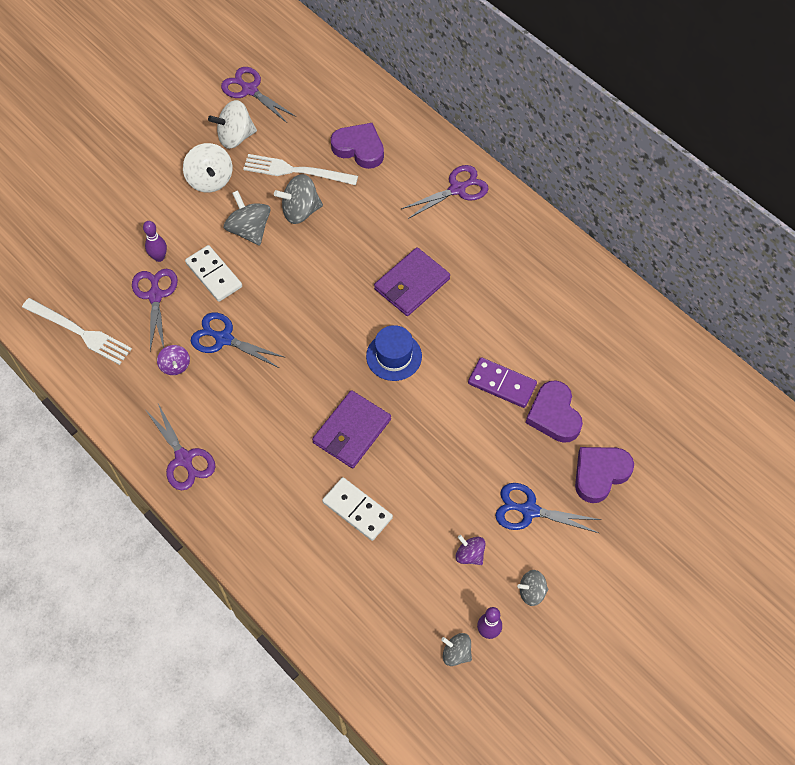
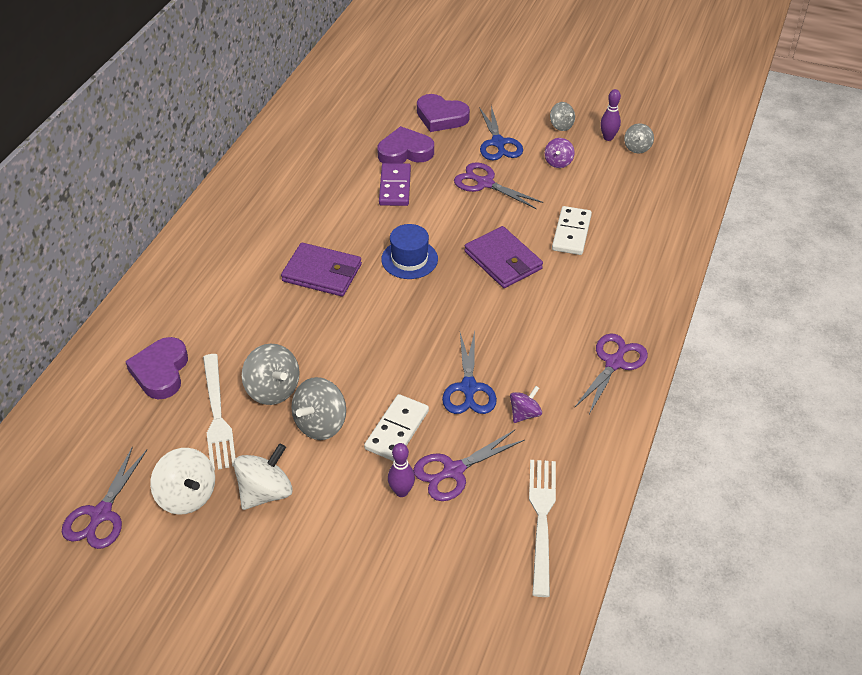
camera: 115 degrees left, 15 degrees down
purple wallet [312,390,391,468] -> purple wallet turned 45 degrees clockwise [464,226,543,288]
purple scissors [401,165,489,219] -> purple scissors moved to [454,162,543,209]
purple heart [526,380,583,443] -> purple heart turned 150 degrees counterclockwise [377,126,434,163]

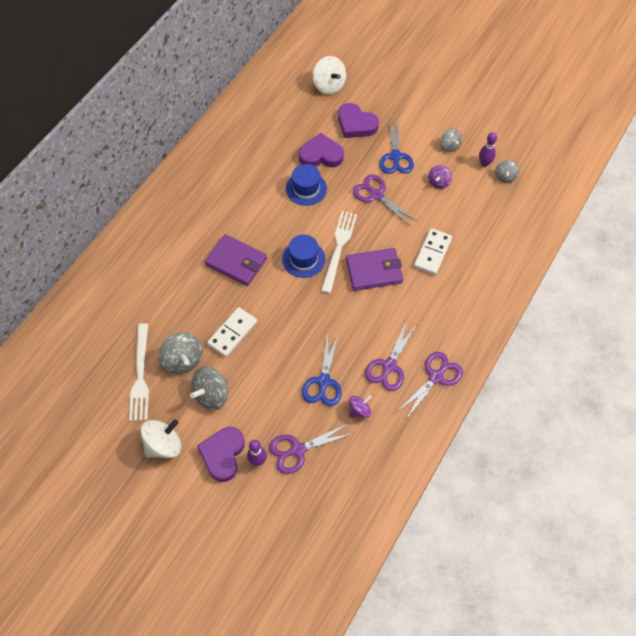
camera: 10 degrees right, 15 degrees up
purple scissors [62,446,147,549] -> purple scissors moved to [365,320,417,391]
purple heart [125,337,188,399] -> purple heart moved to [197,427,245,482]
white spinning top [150,448,215,515] -> white spinning top moved to [313,56,346,95]
white domino [364,394,429,461] -> white domino moved to [207,307,257,357]
purple domino [379,163,411,206] -> blue hat [286,164,327,206]
purple wallet [464,226,543,288] -> purple wallet turned 75 degrees counterclockwise [346,248,403,291]
white fork [529,460,556,597] -> white fork moved to [321,211,357,293]

